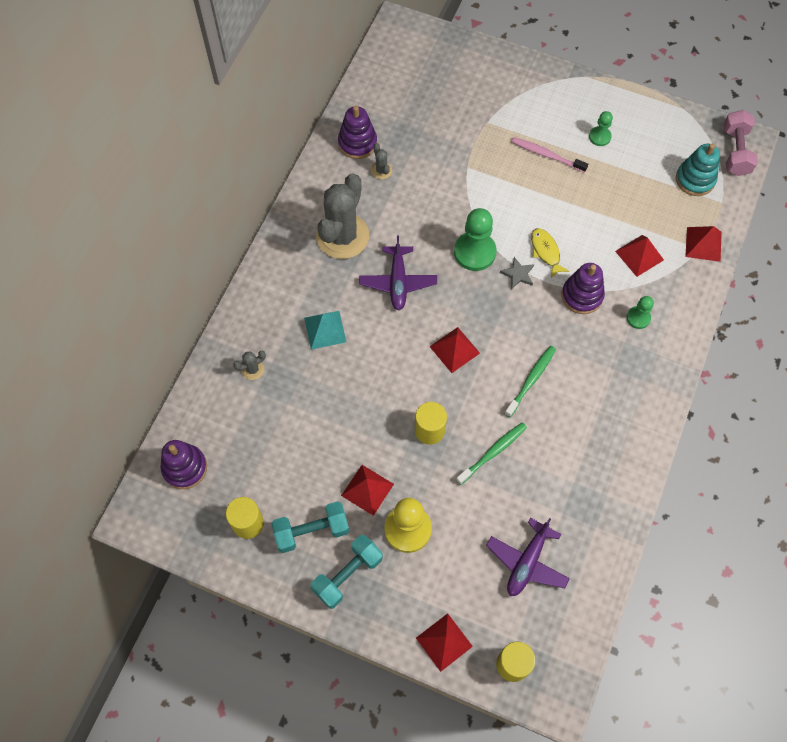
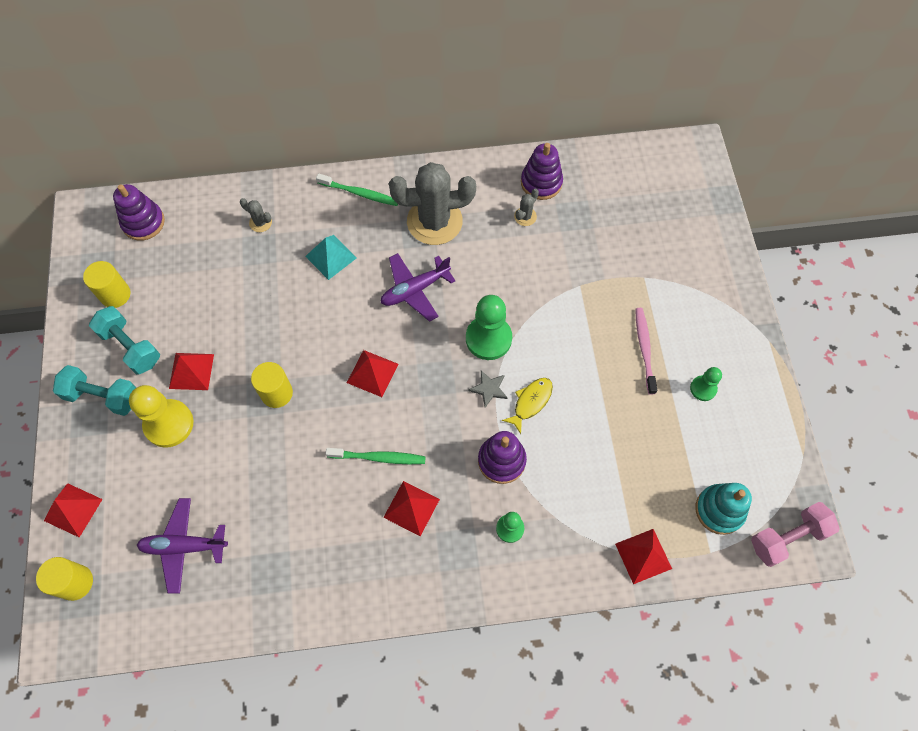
camera: 60 degrees right, 0 degrees up
green toothbrush [456,422,527,485] -> green toothbrush moved to [316,173,398,206]
red pyramid [615,235,664,277] -> red pyramid moved to [383,481,440,536]

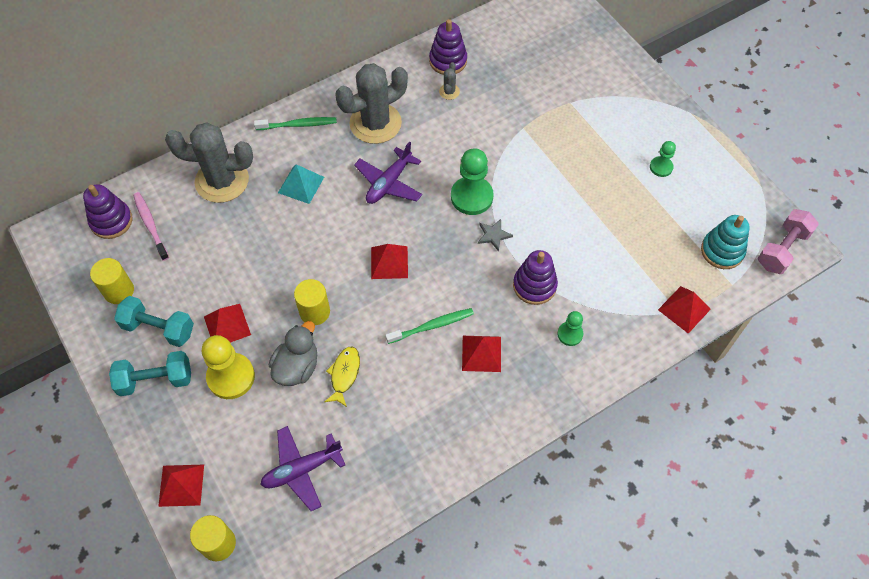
camera: 25 degrees left, 5 degrees down
grey cactus [240,198,272,232] -> grey cactus [165,122,253,203], size x2.46
yellow fish [502,378,553,434] -> yellow fish moved to [324,346,360,407]
pink toothbrush [635,308,657,395] -> pink toothbrush moved to [133,192,169,261]
none -> grey duck [269,321,317,386]

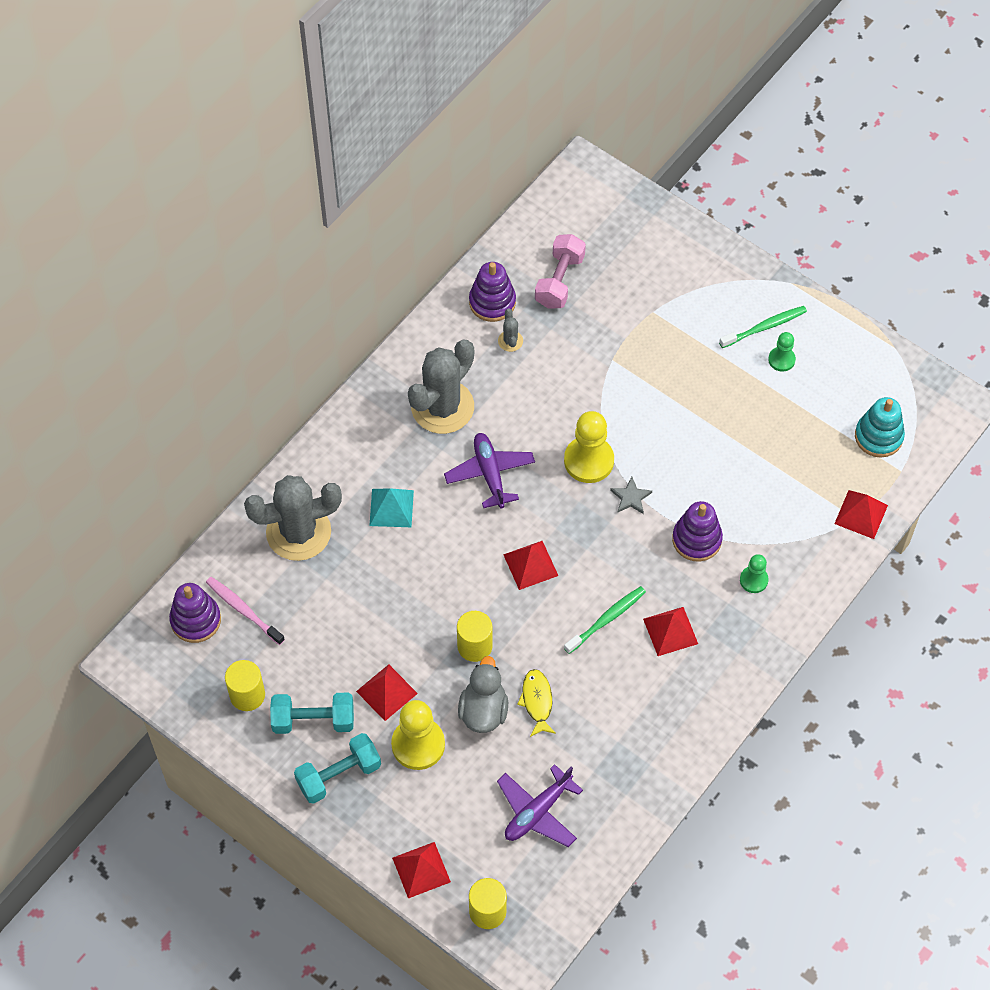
camera: 20 degrees left, 0 degrees up
green toothbrush [254,117,337,130] -> green toothbrush moved to [719,306,807,348]
purple plane [354,142,422,204] -> purple plane turned 150 degrees clockwise [444,433,535,508]
green pawn [451,148,494,215] -> yellow pawn [564,411,614,483]
pink dumbbell [758,209,819,274] -> pink dumbbell moved to [535,234,586,309]

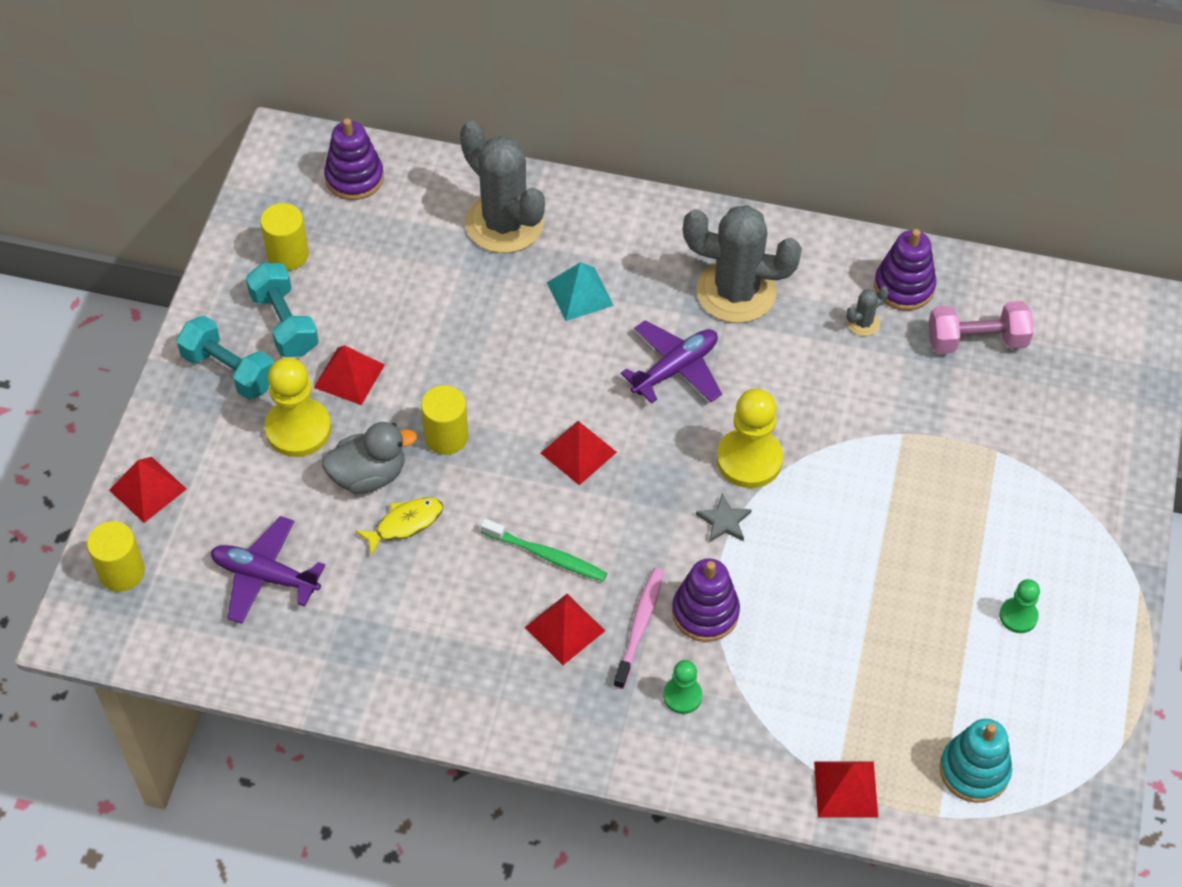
camera: 65 degrees right, 5 degrees down
pink toothbrush [206,577,285,645] -> pink toothbrush moved to [613,568,664,689]
green toothbrush [719,306,807,348] -> none

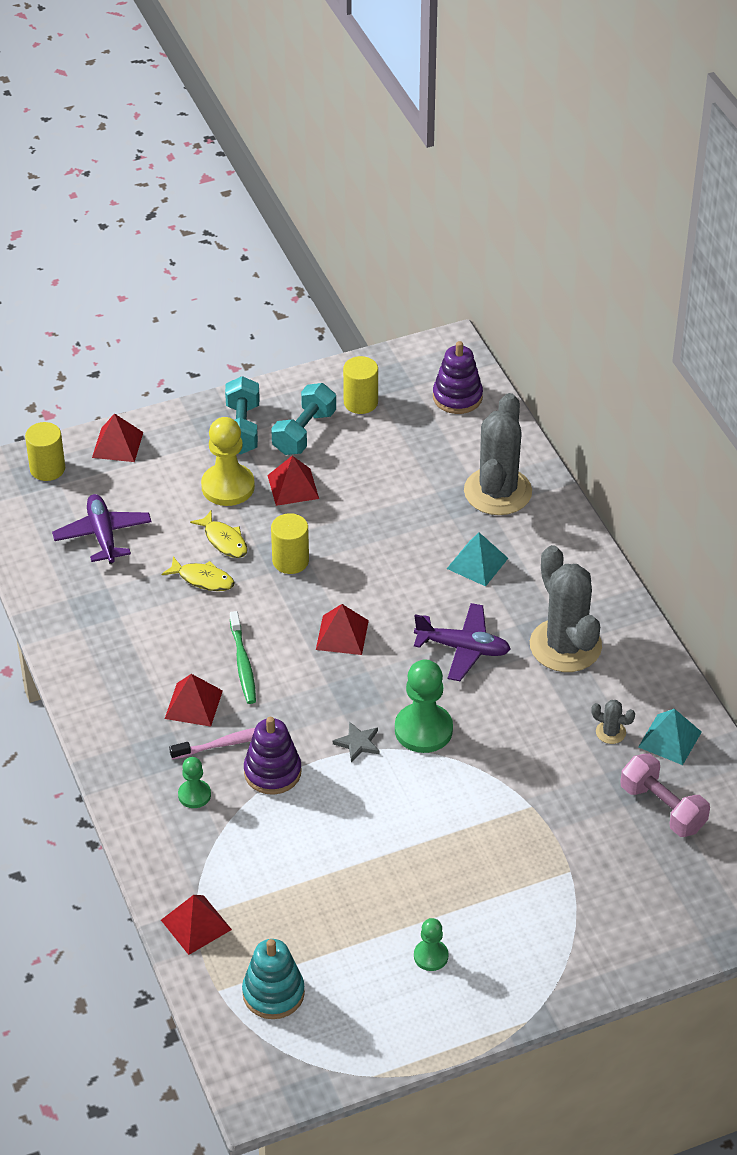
camera: 55 degrees right, 10 degrees down
grey duck [322,422,417,494] -> yellow fish [190,511,248,558]
yellow pawn [717,389,783,488] -> green pawn [395,659,453,753]
purple stacking toy [874,229,936,311] -> turquoise pyramid [638,709,702,765]

